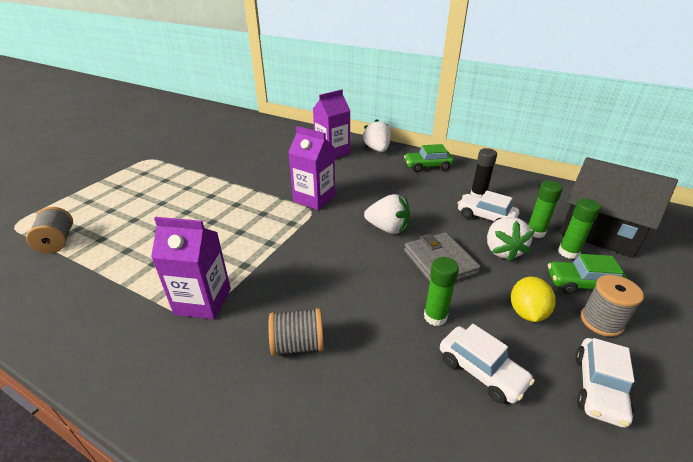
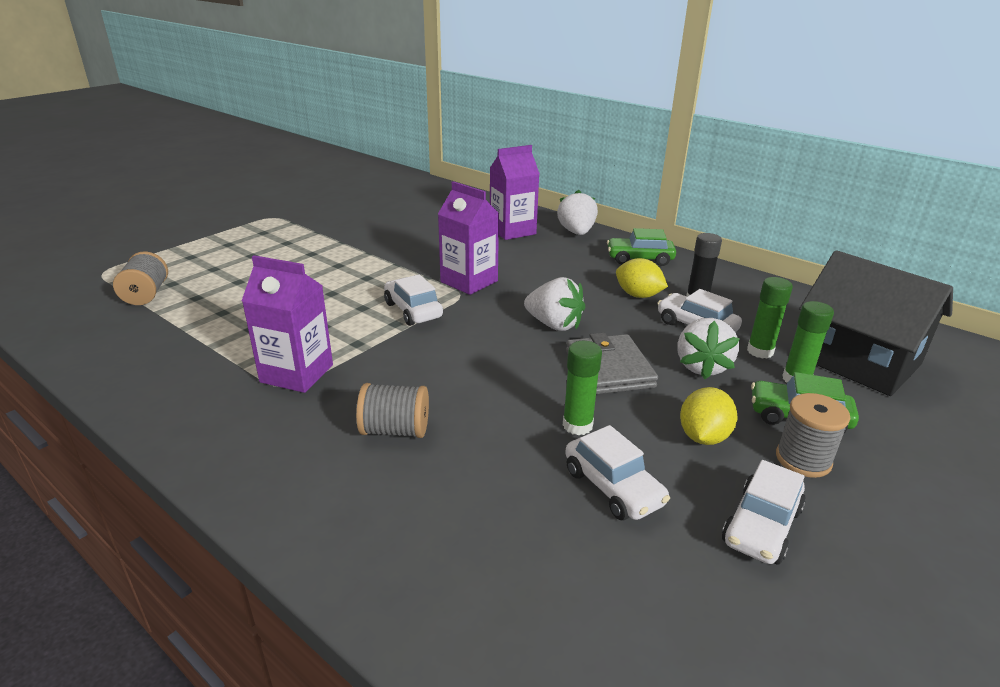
camera: 10 degrees right, 5 degrees down
none -> white car [384,274,443,326]
none -> yellow lemon [616,258,668,298]

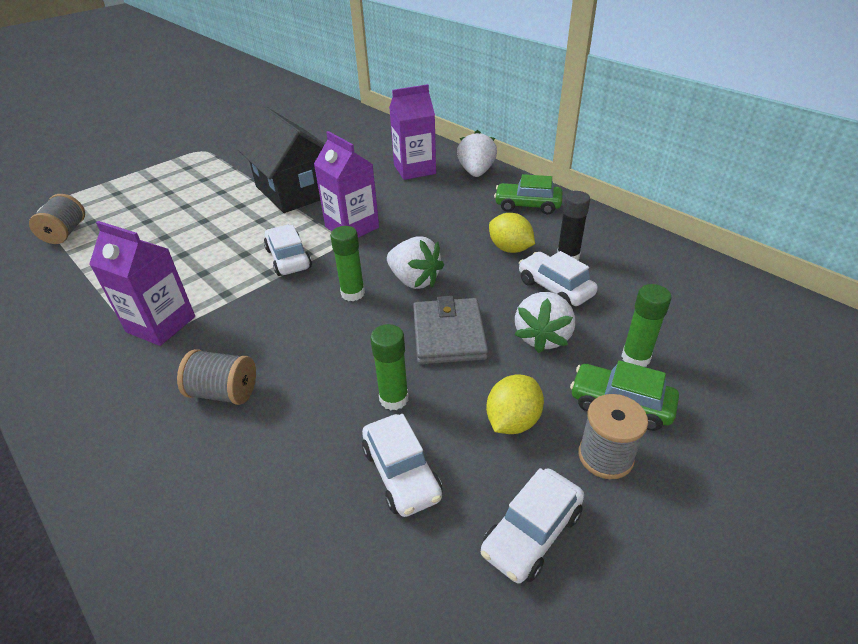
camera: 10 degrees right, 10 degrees up
green glue stick [747,277,793,359] -> green glue stick moved to [330,226,365,301]
black house [799,250,953,396] -> black house moved to [238,107,325,213]

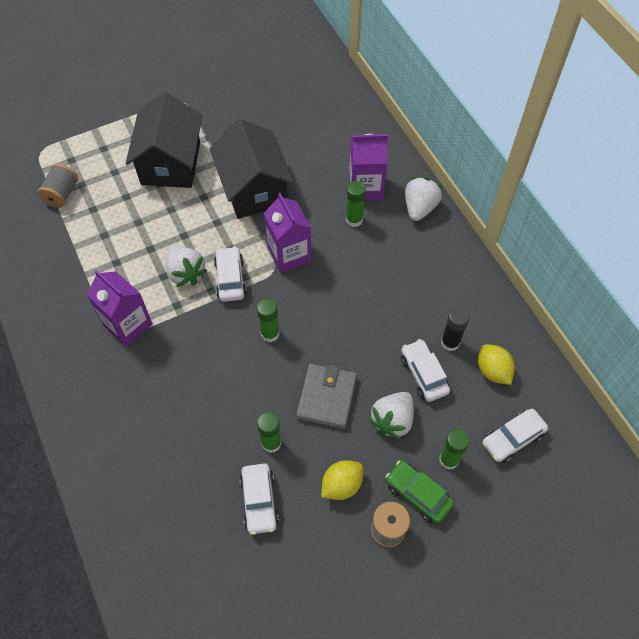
camera: 15 degrees right, 20 degrees up
grey spool [177,349,256,405] -> none
white strawberry [387,236,444,289] -> white strawberry moved to [166,247,207,287]
white car [480,468,584,583] -> white car moved to [482,409,548,463]
yellow lemon [489,213,535,253] -> yellow lemon moved to [478,344,515,385]
green car [494,174,563,214] -> none
none -> black house [125,92,202,188]
none -> green glue stick [346,181,366,227]

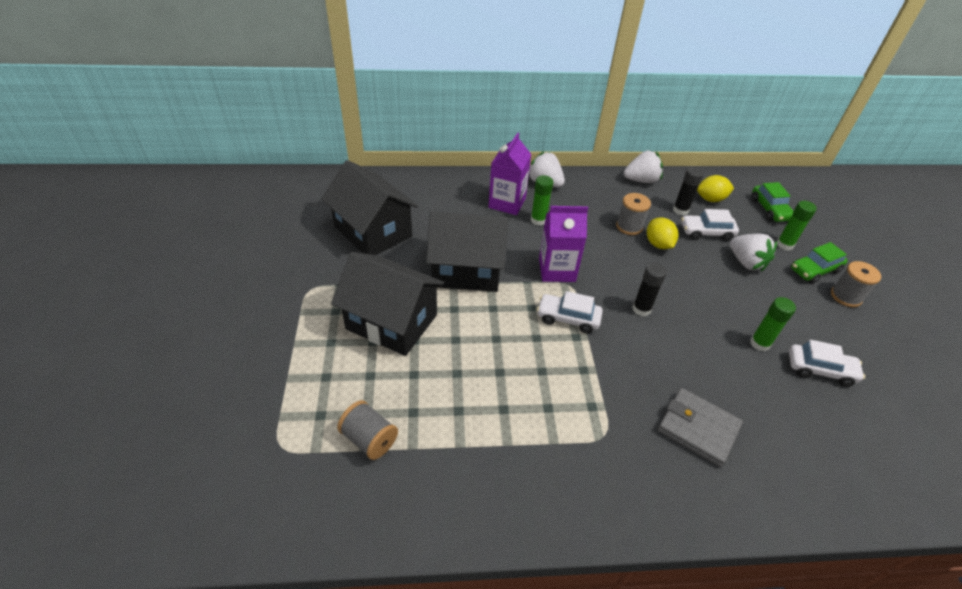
camera: 70 degrees left, 15 degrees down
purple carton [87,270,153,347] -> none
white strawberry [166,247,207,287] -> white strawberry moved to [624,150,663,183]
green glue stick [257,298,279,342] -> black glue stick [632,263,667,316]
grey wallet [296,363,357,429] -> grey wallet moved to [657,388,743,467]
yellow lemon [321,460,363,500] -> yellow lemon moved to [647,218,679,249]
white car [482,409,548,463] -> green car [751,182,793,222]
none -> black house [321,160,418,255]
none -> grey spool [616,193,651,235]

